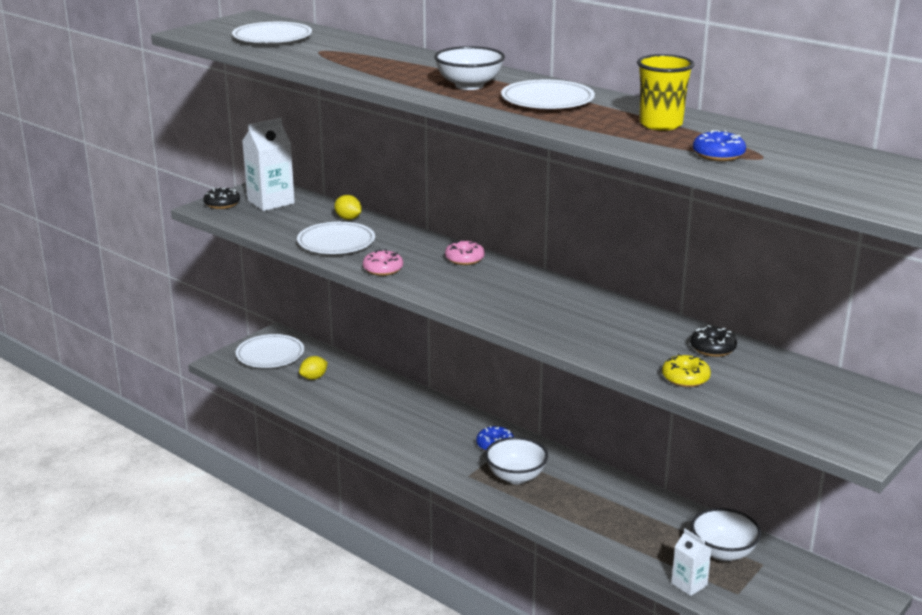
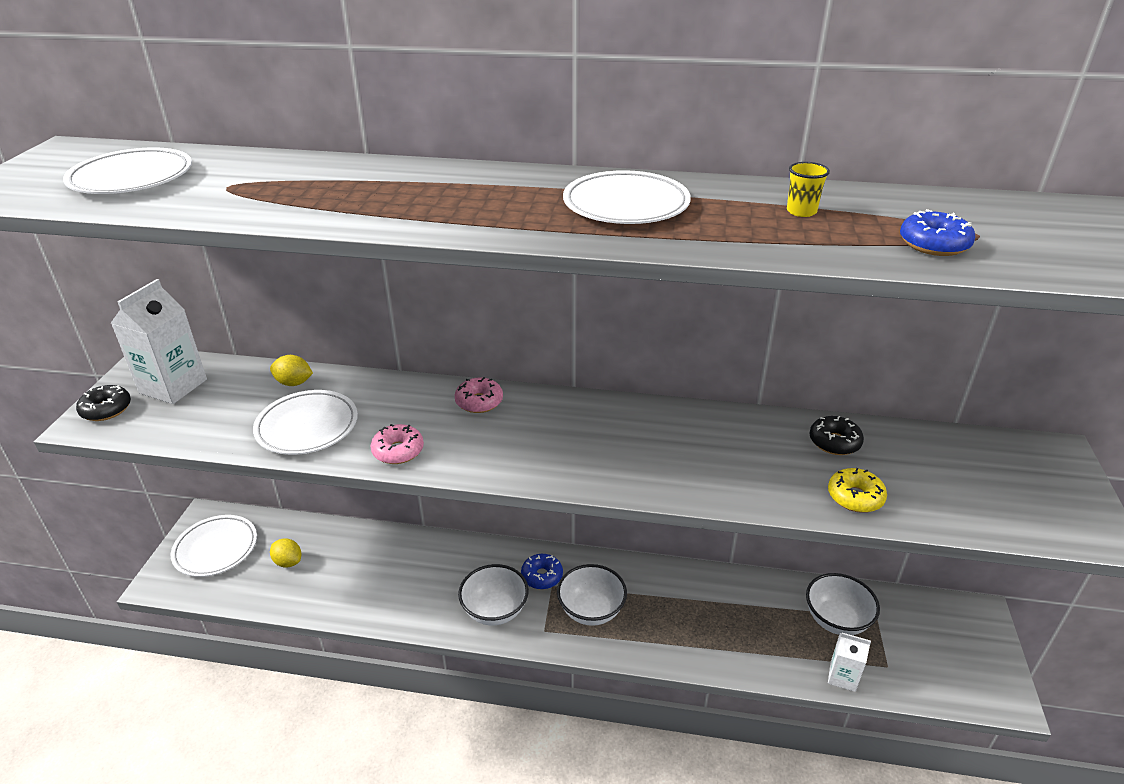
camera: 30 degrees left, 10 degrees up
yellow lemon [299,356,328,380] -> yellow lemon turned 75 degrees counterclockwise [270,539,301,568]
white bowl [434,46,505,90] -> white bowl moved to [458,564,529,625]
yellow cup [637,54,694,131] -> yellow cup [787,162,830,217], size x0.53

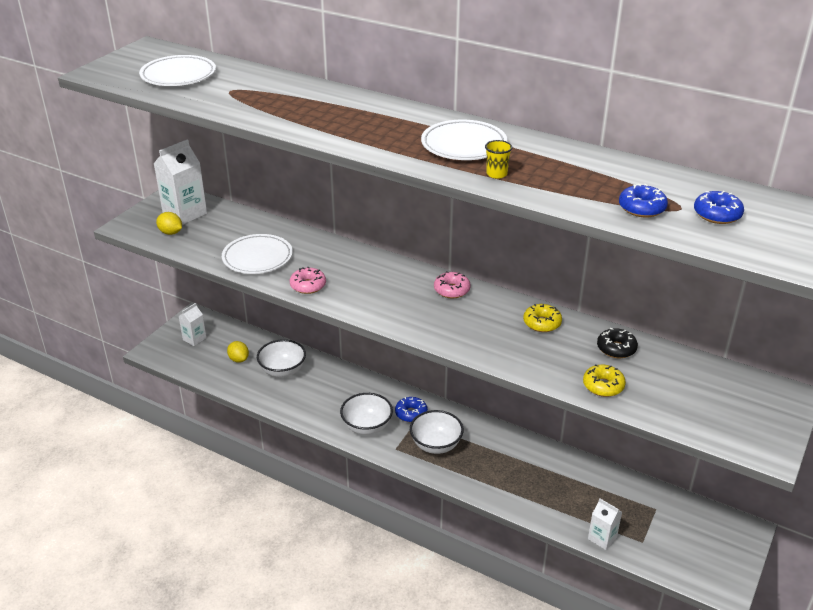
camera: 20 degrees right, 0 degrees up
black donut [76,385,131,421] -> none
white plate [171,515,257,577] -> white carton [179,303,206,346]
yellow lemon [270,355,313,386] -> yellow lemon moved to [156,212,182,235]
pink donut [454,377,503,413] -> pink donut moved to [434,271,471,298]
yellow cup [787,162,830,217] -> yellow cup moved to [485,140,512,179]
white bowl [806,573,880,635] -> white bowl moved to [257,339,306,378]
none -> yellow donut [523,304,562,332]
none -> blue donut [694,191,744,224]

